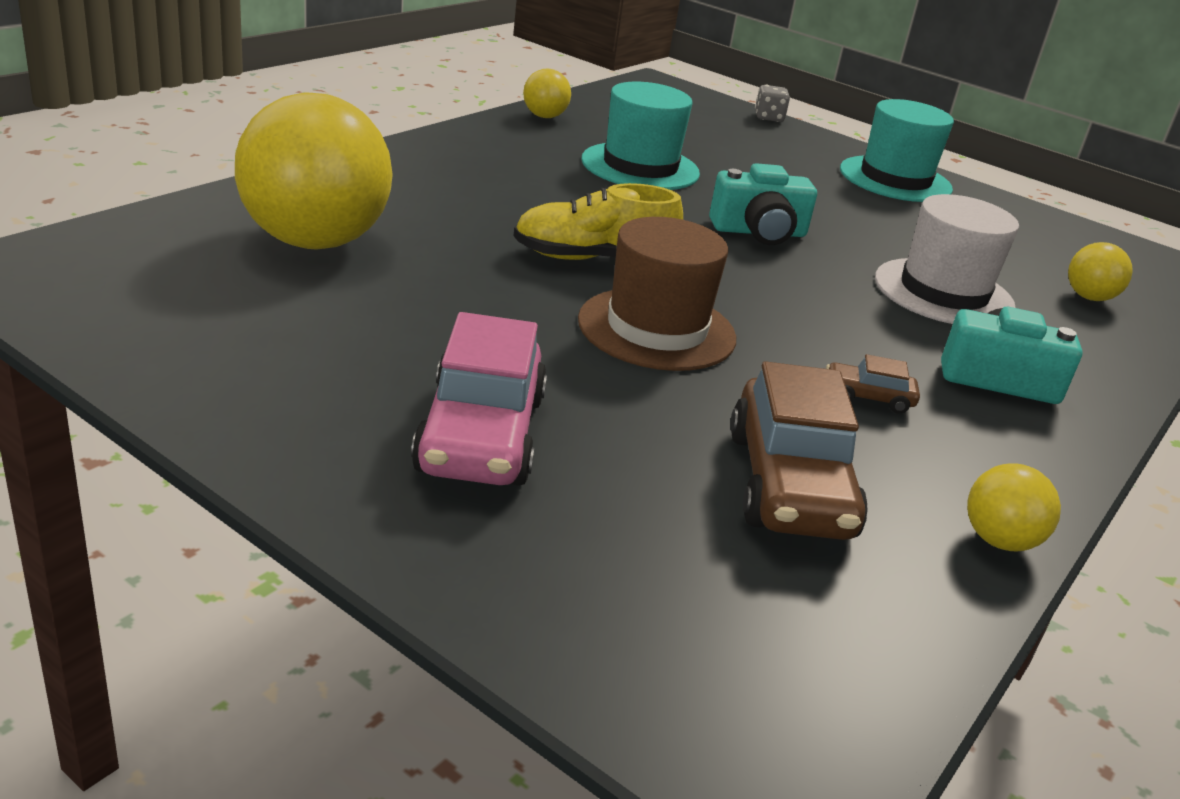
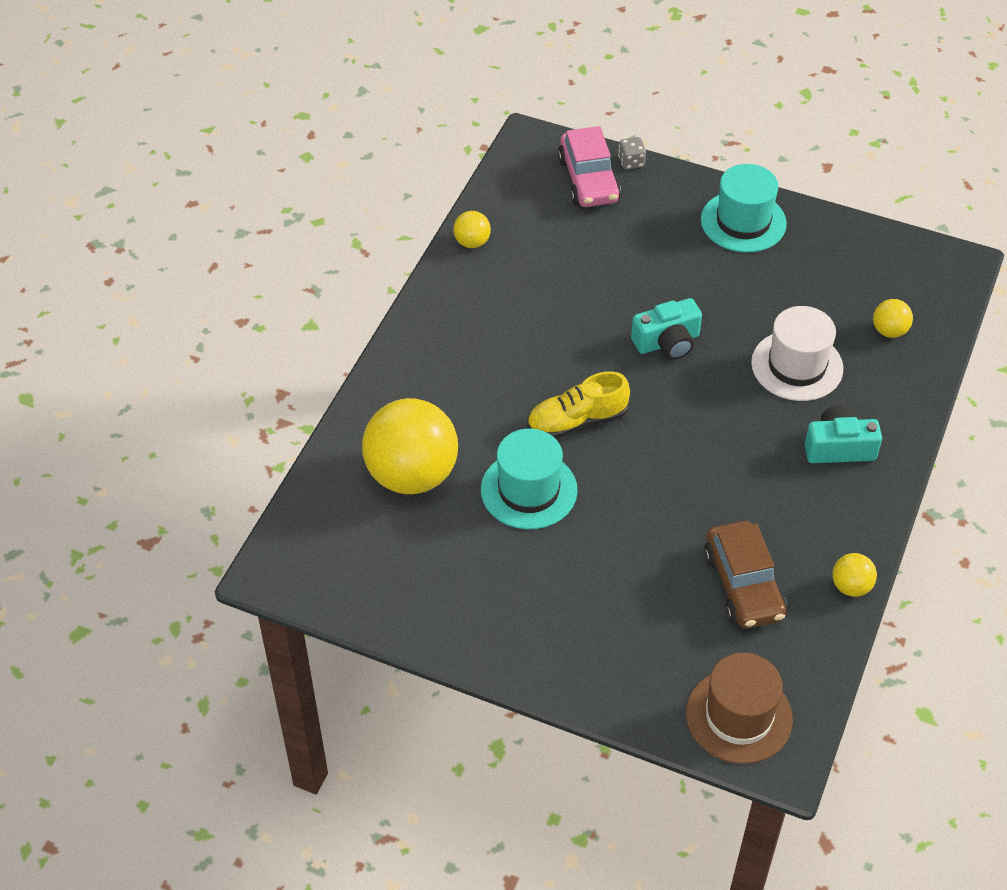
camera: 10 degrees left, 20 degrees up
pink car [411,312,547,486] -> pink car moved to [558,126,621,207]
brown hat [578,217,736,371] -> brown hat moved to [686,653,793,764]
turquoise hat [581,82,700,190] -> turquoise hat moved to [481,429,578,529]
brown car [826,354,920,414] -> none

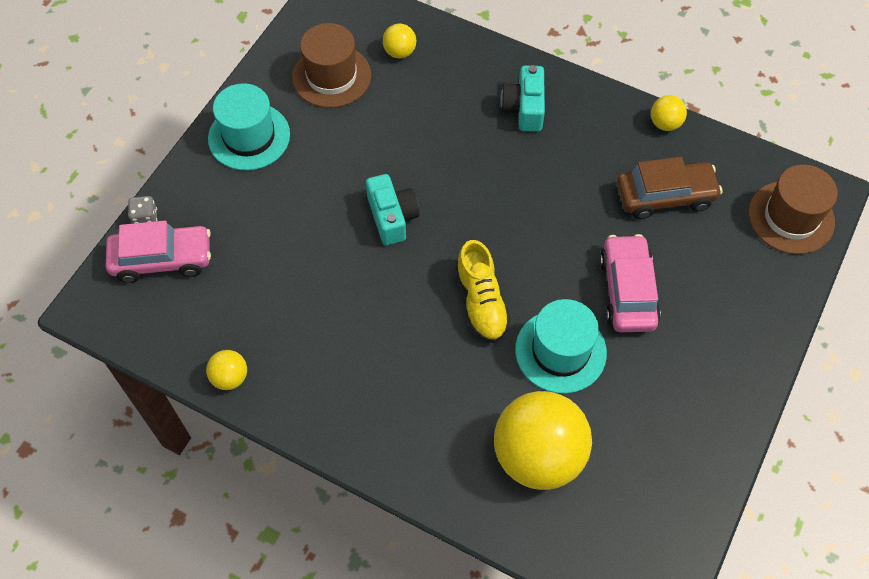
camera: 85 degrees left, 10 degrees up
white hat [751,306,844,401] -> none
none -> brown hat [292,23,371,108]
none -> pink car [599,234,661,332]

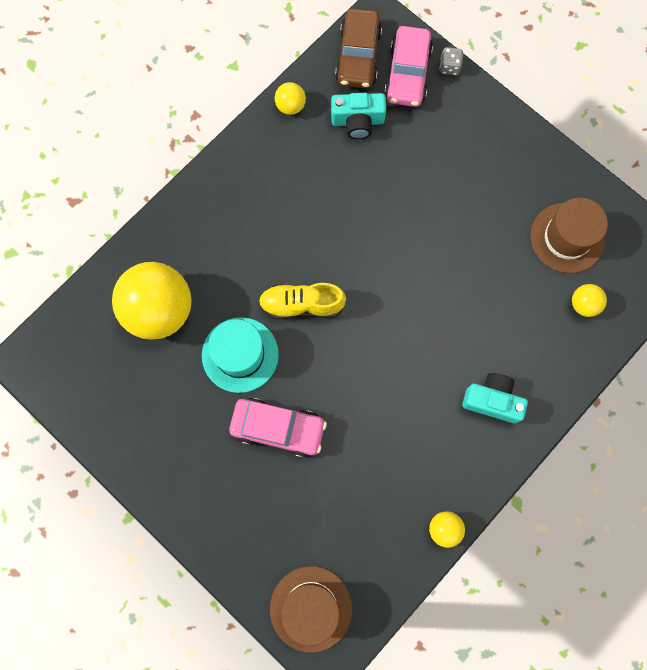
camera: 105 degrees right, 15 degrees up
turquoise hat [208,83,290,171] -> none
turquoise camera [366,174,419,245] -> turquoise camera moved to [331,93,386,139]
brown car [617,157,723,219] -> brown car moved to [335,9,382,88]

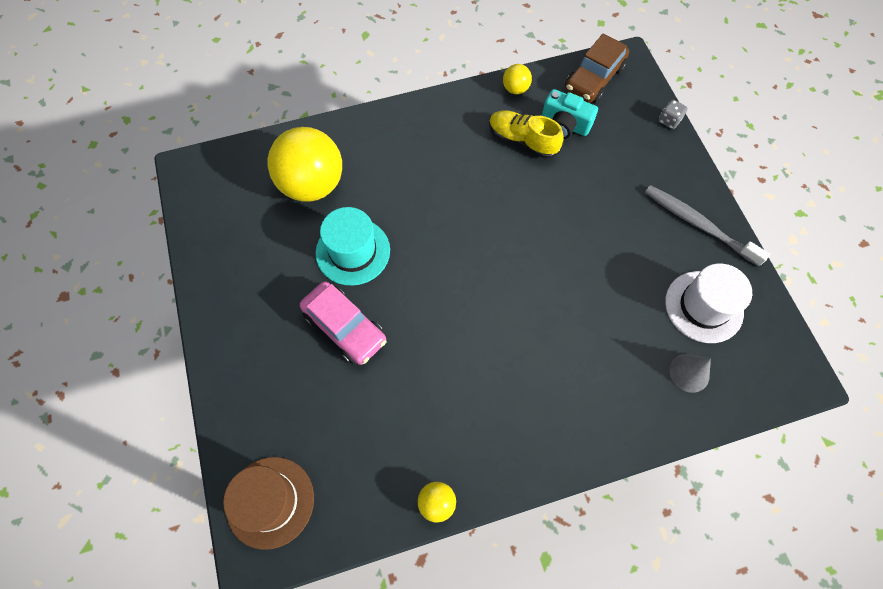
camera: 30 degrees right, 10 degrees down
yellow shoe [258,283,346,319] -> yellow shoe moved to [489,110,564,159]
pink car [384,26,433,107] -> none
turquoise camera [462,373,528,423] -> none
brown hat [530,198,608,273] -> white hat [665,263,752,343]
yellow ball [572,284,607,317] -> grey cone [669,354,711,393]
none -> grey toothbrush [645,185,770,267]

